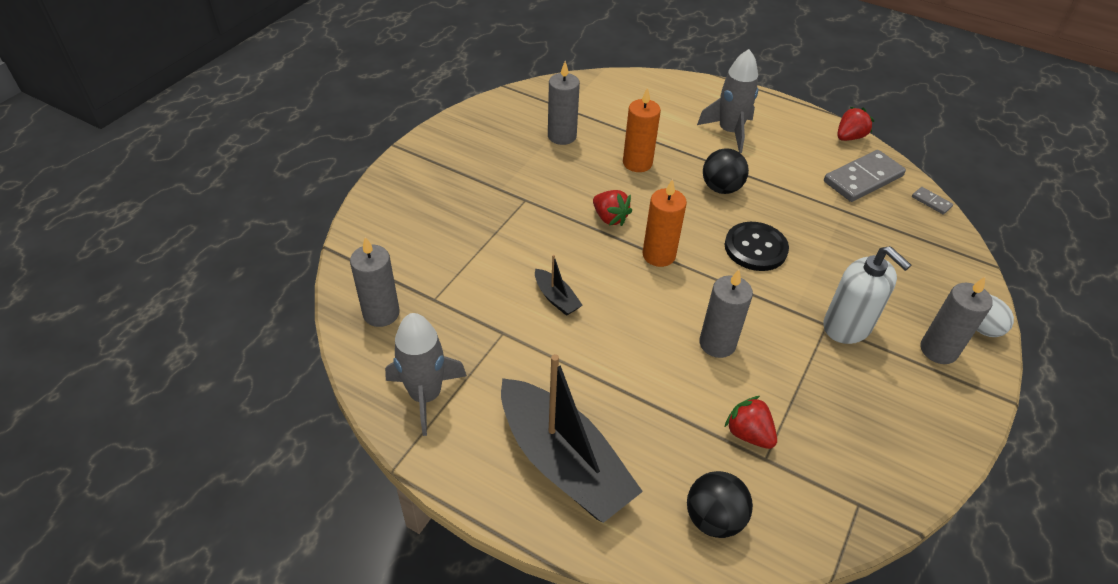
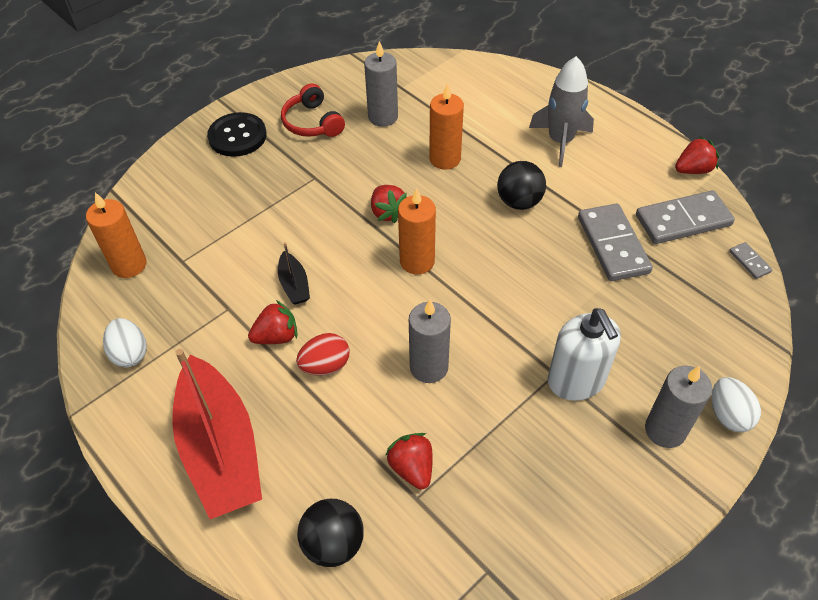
camera: 20 degrees right, 5 degrees up
grey candle [350,237,400,327] -> orange candle [86,192,146,278]
grey rocket [385,313,467,436] -> white egg [103,318,147,367]
black boat [501,354,643,523] -> red boat [172,349,262,519]
black button [725,222,789,271] -> black button moved to [207,112,267,157]
none -> red strawberry [248,300,297,344]
none -> red headphones [281,83,345,137]
none -> red egg [296,333,350,376]
none -> grey domino [578,203,653,281]

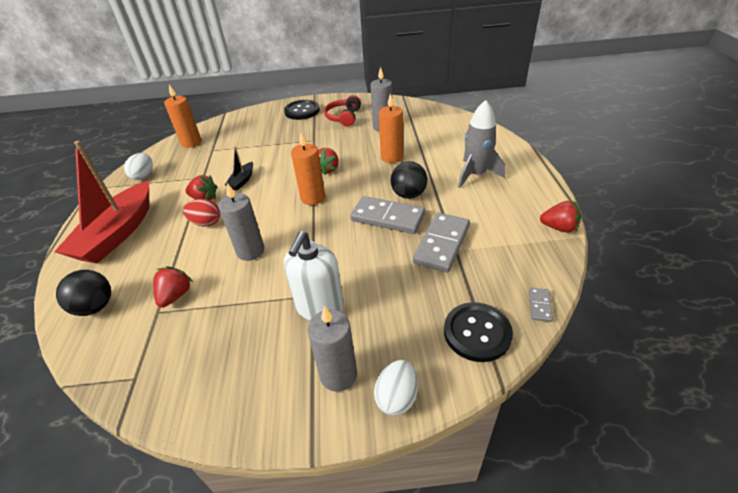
camera: 40 degrees right, 10 degrees down
grey domino [636,190,735,244] -> grey domino moved to [350,196,425,234]
none -> black button [444,302,513,362]

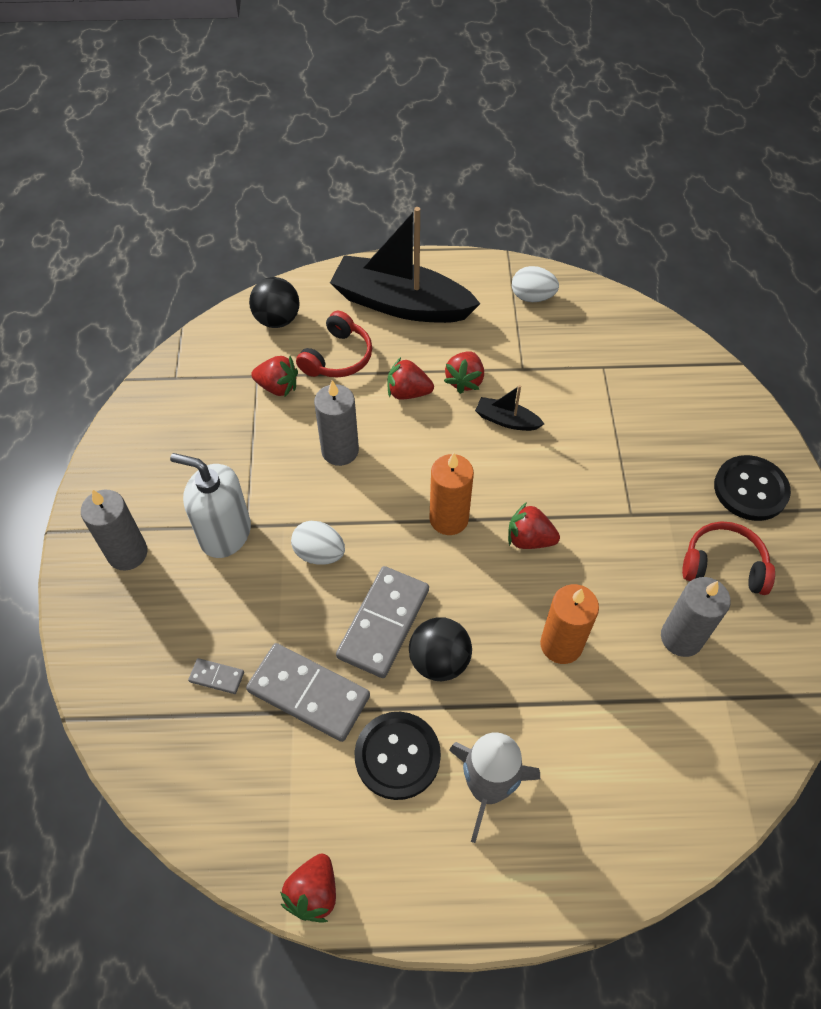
camera: 90 degrees right, 15 degrees up
red boat [54,141,150,263] -> black boat [330,207,480,323]
orange candle [164,85,201,148] -> none
red egg [183,199,220,226] -> red strawberry [387,357,434,400]
white egg [374,360,418,415] -> white egg moved to [291,521,345,565]
black button [444,302,513,362] -> black button moved to [355,712,441,800]
grey domino [529,288,553,322] -> grey domino moved to [188,658,244,694]
none -> red headphones [296,311,372,378]

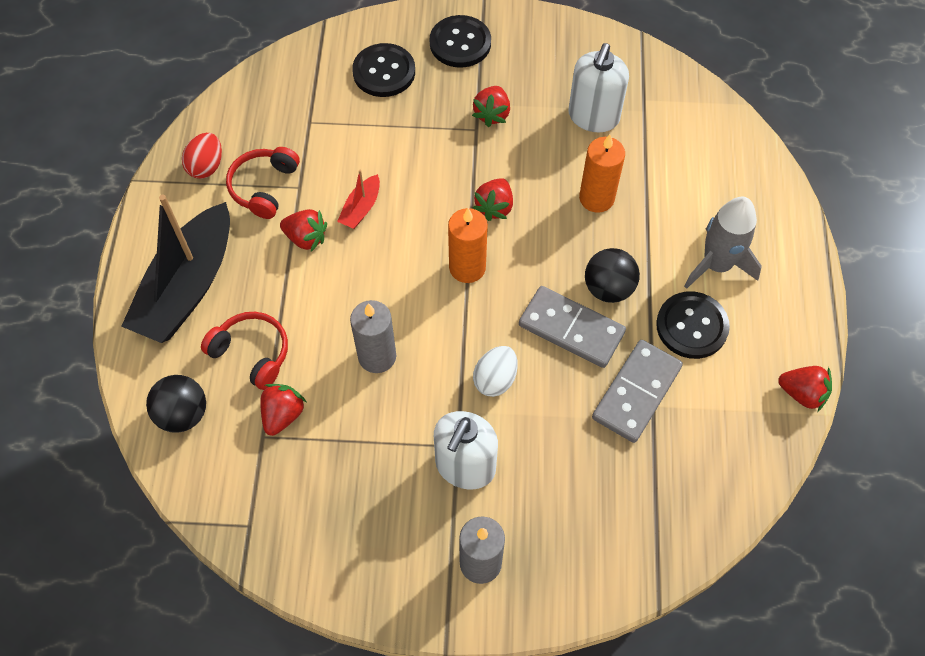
camera: 85 degrees left, 5 degrees up
grey domino [188,658,244,694] -> none
red strawberry [387,357,434,400] -> red strawberry moved to [472,86,510,127]
black boat [475,385,544,431] -> red boat [337,170,380,229]
white egg [512,266,559,302] -> red egg [182,133,222,179]
grey candle [661,577,731,657] -> white soap dispenser [568,43,629,132]
red headphones [682,522,775,595] -> red headphones moved to [226,147,300,219]
none -> black button [352,43,415,97]

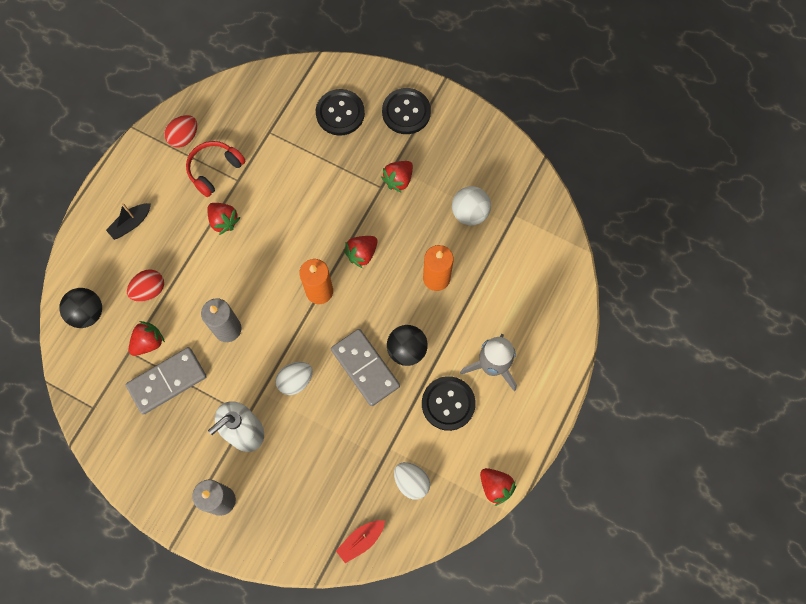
camera: 25 degrees right, 10 degrees up
black boat [121,195,230,343] -> black boat [106,203,151,240], size x0.43
red headphones [201,312,288,390] -> red egg [127,269,164,302]
red boat [337,170,380,229] -> red boat moved to [336,520,385,563]
white soap dispenser [568,43,629,132] -> white ball [452,186,491,225]
grey domino [592,340,683,443] -> grey domino moved to [126,347,207,415]
none -> white egg [394,462,430,500]

